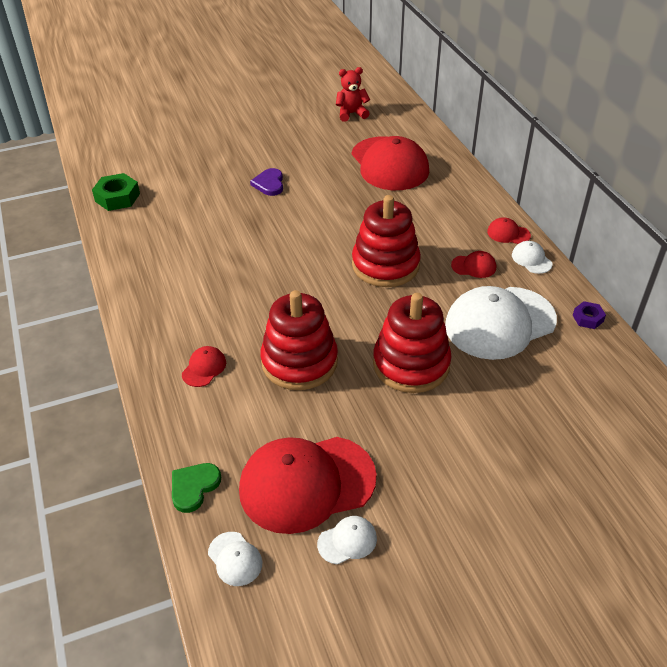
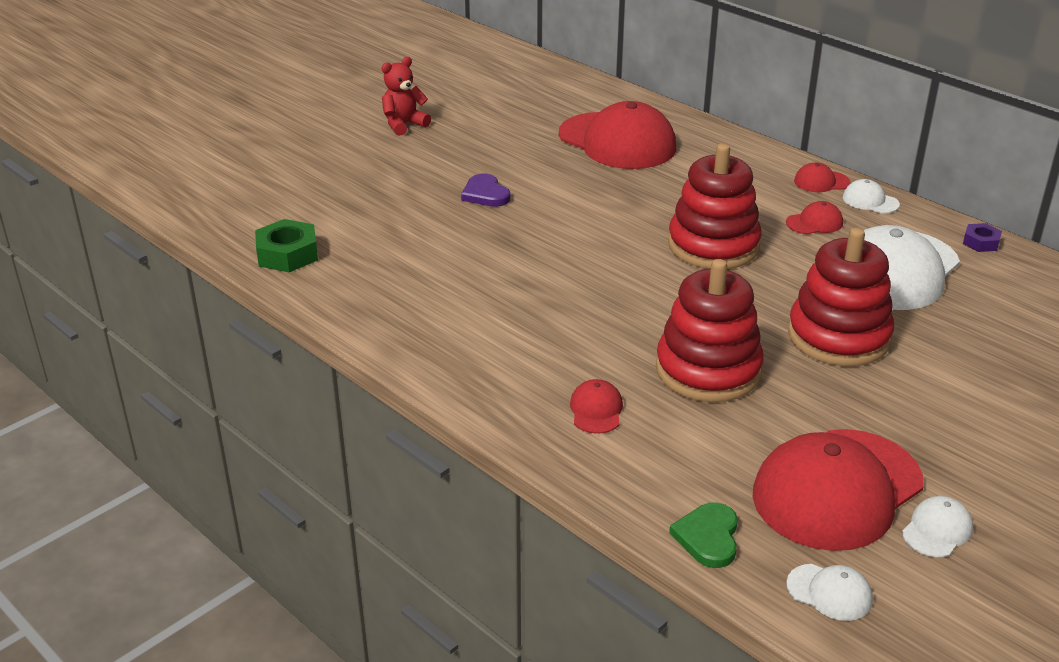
camera: 25 degrees left, 10 degrees down
red teddy bear [336,67,370,122] -> red teddy bear moved to [381,57,431,136]

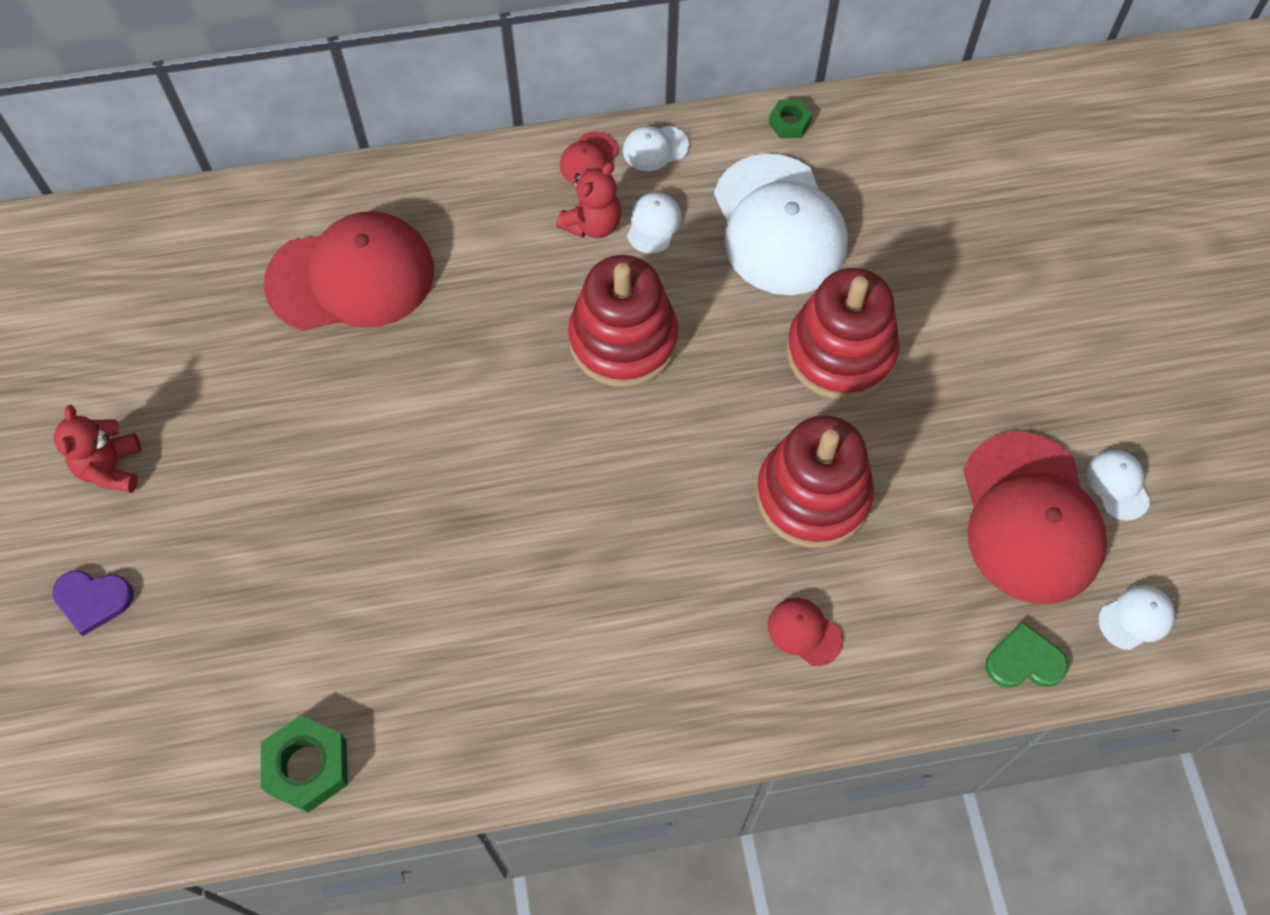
camera: 55 degrees left, 30 degrees up
purple heart [461,173,510,207] -> purple heart moved to [52,570,134,636]
green heart [669,502,738,568] -> green heart turned 135 degrees clockwise [985,622,1068,688]
red cap [786,201,843,234] -> white cap [627,192,682,253]
purple nut [963,223,1002,252] -> green nut [768,99,812,138]
none -> red teddy bear [556,162,621,238]

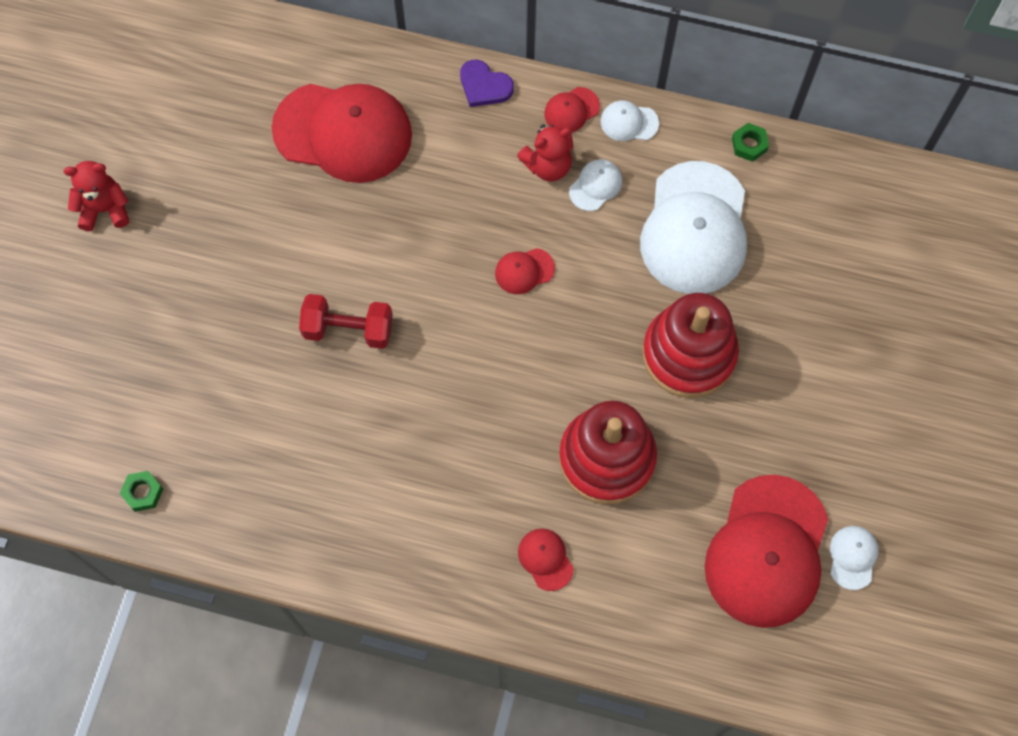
camera: 25 degrees right, 5 degrees up
purple heart [52,570,134,636] -> purple heart moved to [460,60,514,107]
red teddy bear [54,405,141,493] -> red teddy bear turned 60 degrees clockwise [64,161,129,231]
green nut [261,715,348,813] -> green nut [119,471,163,512], size x0.58
red stacking toy [568,255,679,387] -> red cap [495,248,555,294]
green heart [985,622,1068,688] -> none
white cap [1099,585,1175,650] -> none
none -> red dumbbell [299,294,393,349]

